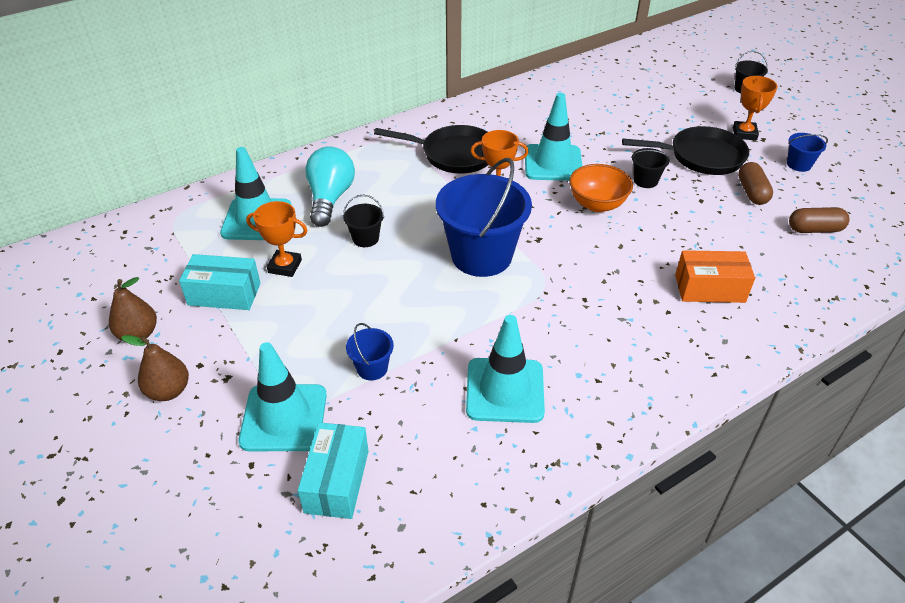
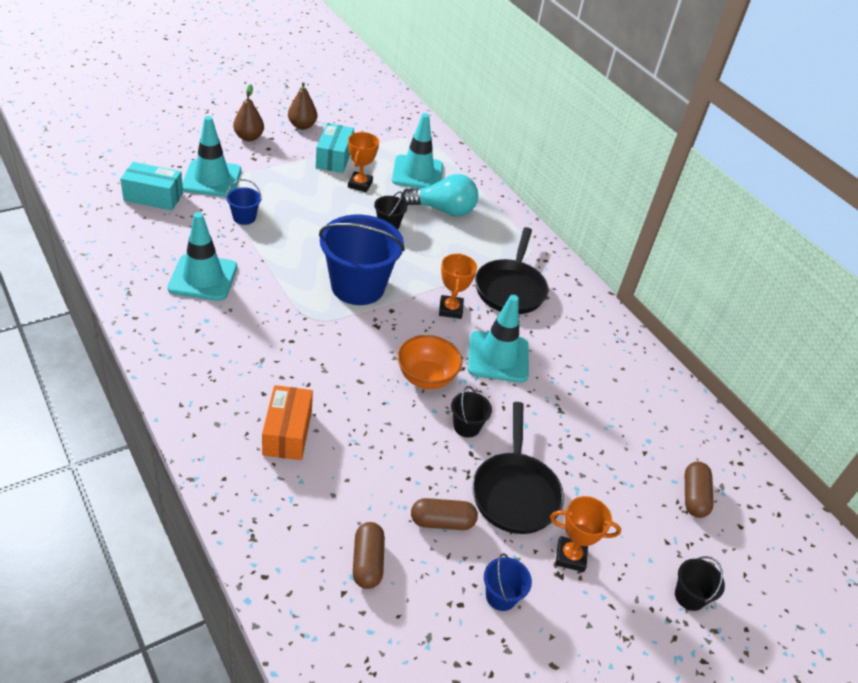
camera: 85 degrees right, 0 degrees up
none -> brown capsule [685,462,714,518]

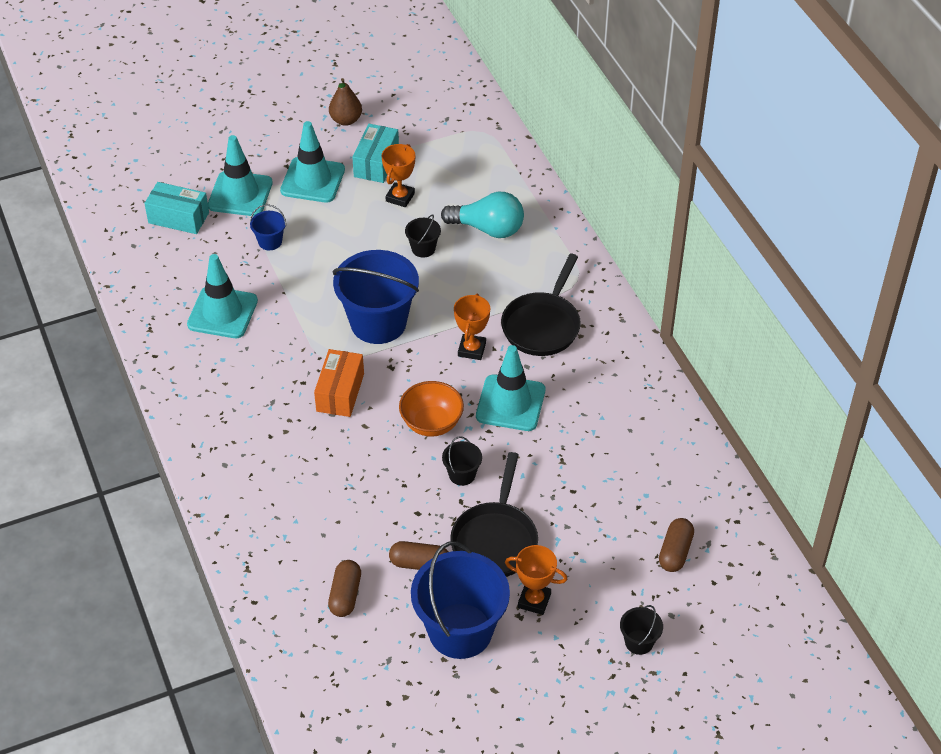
camera: 15 degrees right, 5 degrees up
brown pear [233,84,264,141] -> none
orange box [262,385,313,460] -> orange box moved to [314,349,364,417]
turquoise traffic cone [392,113,443,188] -> turquoise traffic cone moved to [280,121,345,203]
blue bucket [484,553,532,611] -> blue bucket [411,541,510,659], size x2.26

